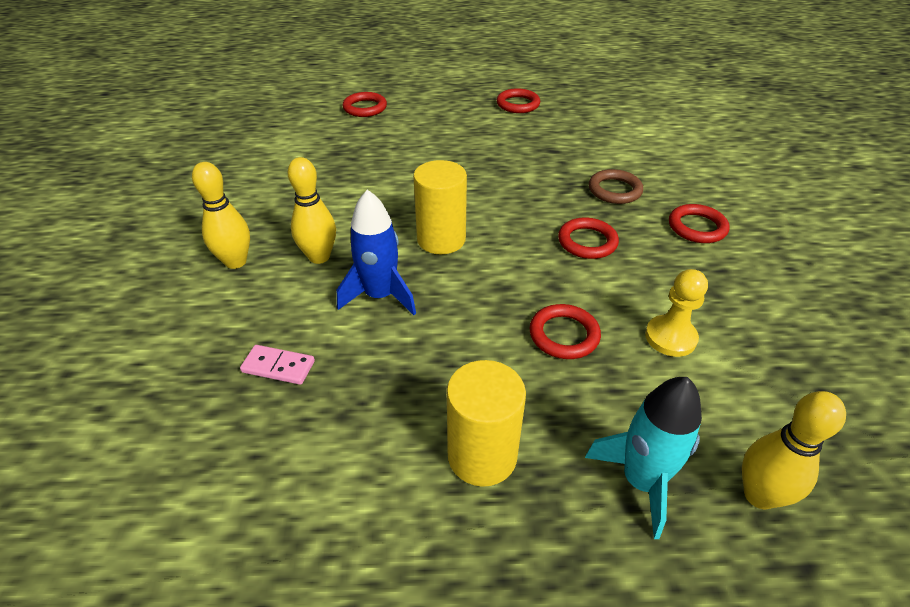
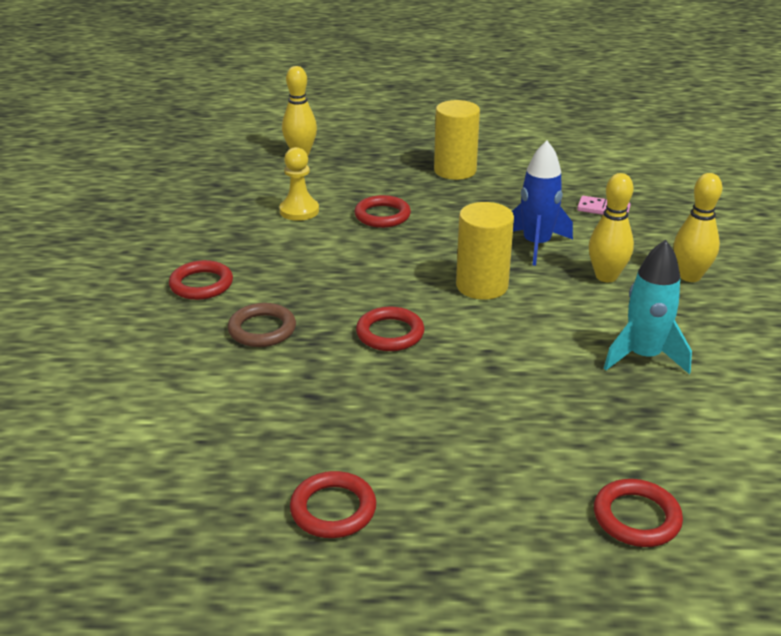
camera: 175 degrees left, 10 degrees down
red ring [558,218,619,259] -> red ring moved to [356,306,424,351]
turquoise rocket [585,377,702,539] -> turquoise rocket moved to [604,240,692,374]

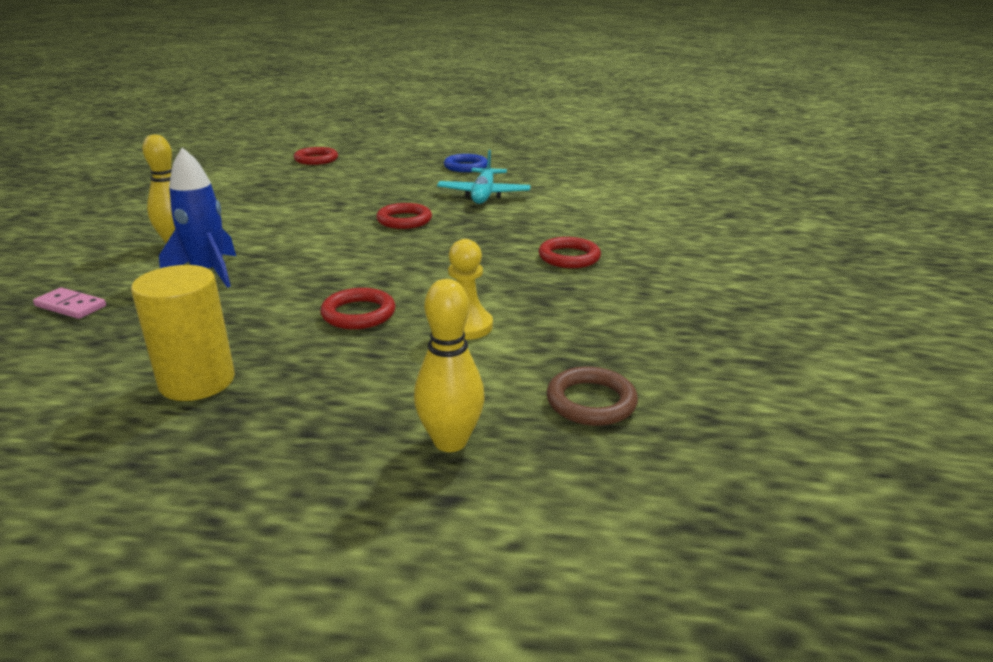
camera: 175 degrees left, 5 degrees down
brown ring [228,303,296,347] -> brown ring moved to [547,366,638,426]
red ring [290,471,376,538] -> blue ring [444,154,487,172]
yellow cylinder [456,202,514,300] -> none
turquoise rocket [604,240,692,374] -> none
yellow bowling pin [673,173,722,282] -> none
none -> turquoise plane [437,150,531,204]

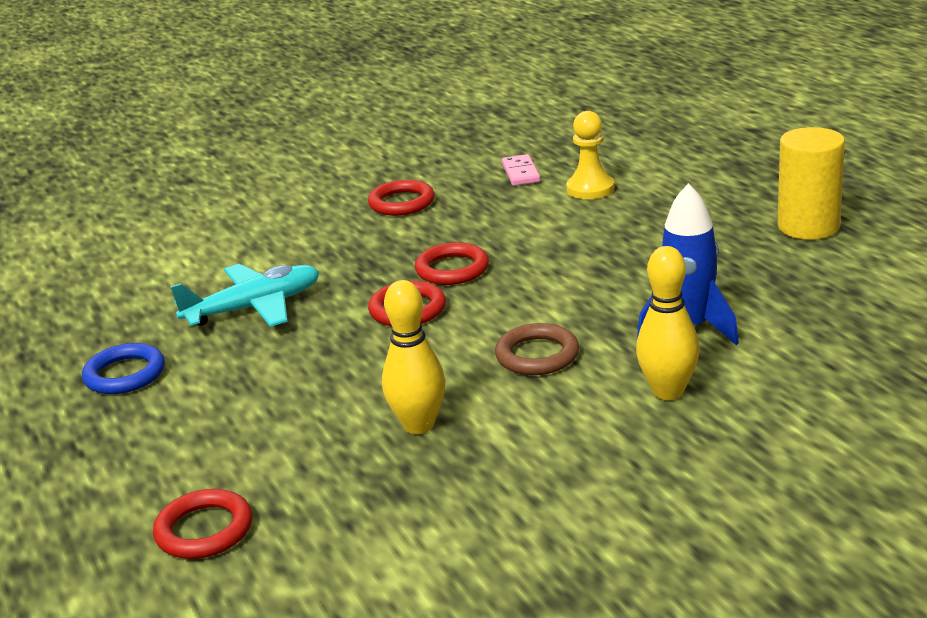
camera: 120 degrees left, 0 degrees up
pink domino [33,288,106,319] -> pink domino moved to [502,154,541,186]
red ring [321,288,396,329] -> red ring moved to [415,242,489,285]
yellow bowling pin [414,279,484,452] -> yellow bowling pin moved to [382,280,445,434]
brown ring [547,366,638,426] -> brown ring moved to [495,323,579,375]

